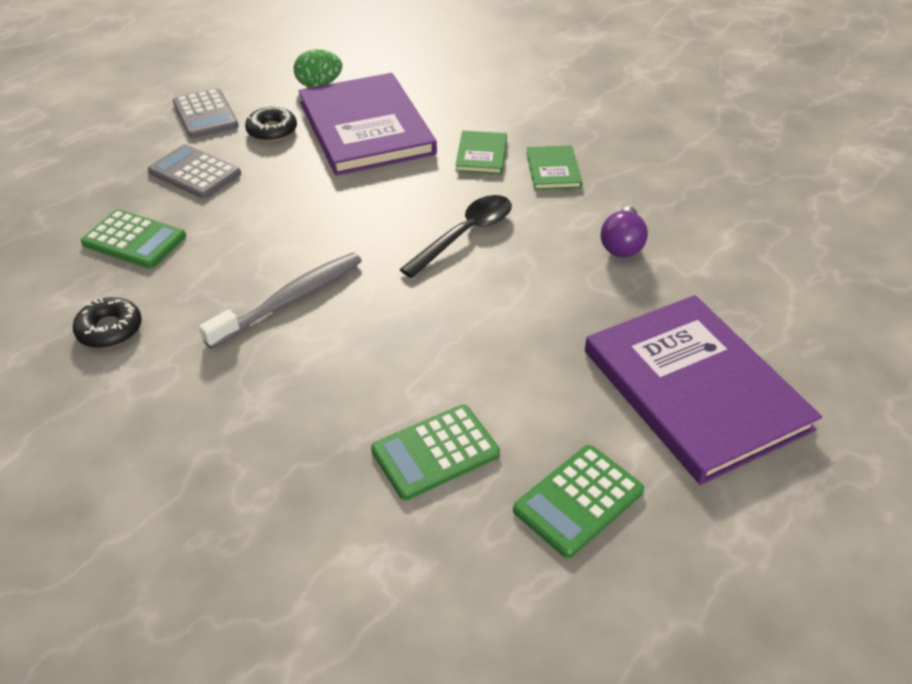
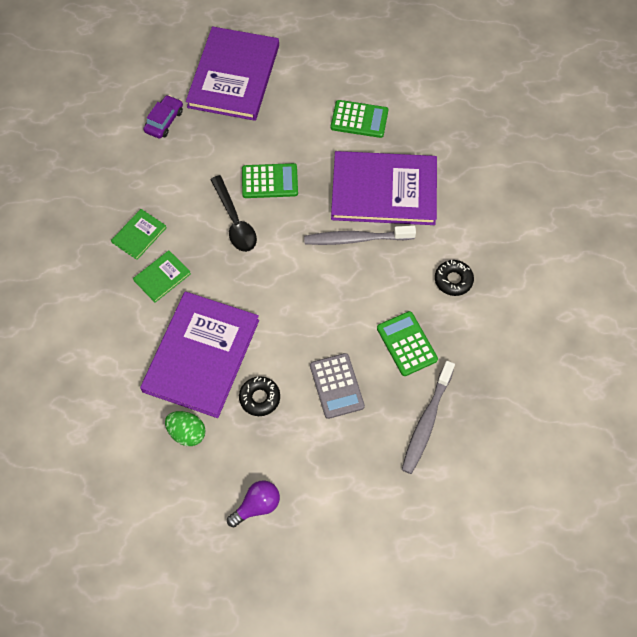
camera: 140 degrees left, 20 degrees up
grey calculator [173,88,239,138] -> none
black spoon [400,195,512,278] -> black spoon turned 105 degrees counterclockwise [210,175,257,252]
green calculator [513,445,644,558] -> green calculator moved to [242,163,298,198]
purple light bulb [601,206,648,258] -> purple light bulb moved to [227,480,280,528]
none -> purple car [143,95,183,139]
none -> purple book [331,151,437,225]
none -> grey toothbrush [402,361,455,474]

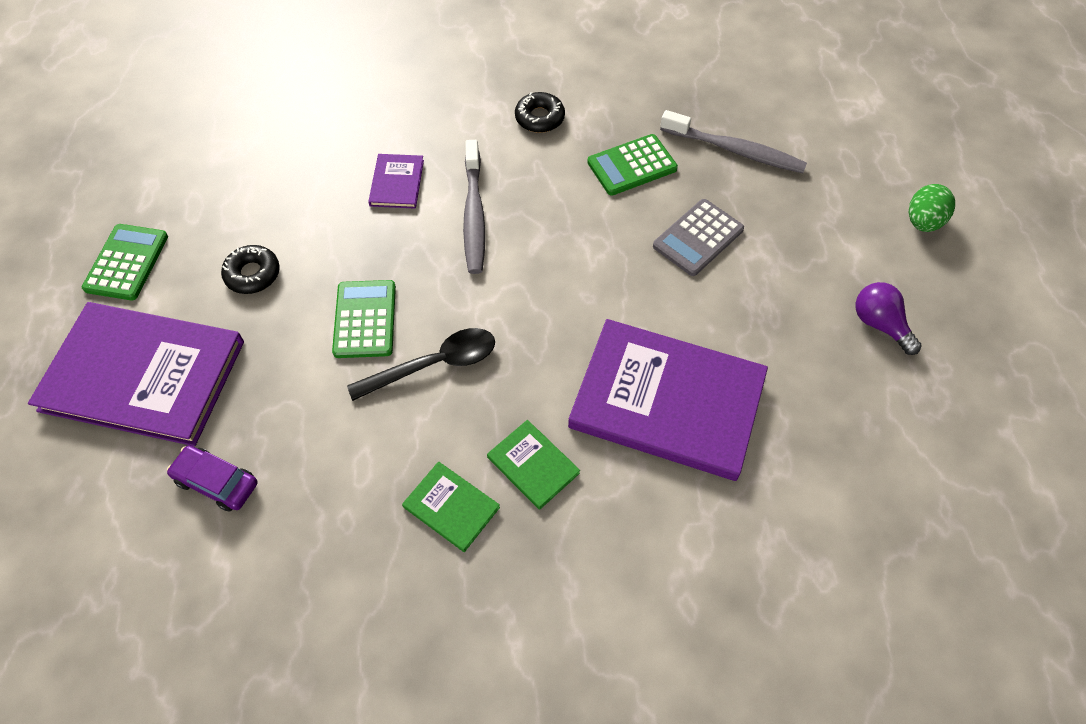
camera: 90 degrees left, 5 degrees down
green egg [165,411,206,446] -> green egg moved to [909,184,955,232]
black donut [239,376,280,416] -> black donut moved to [221,245,280,294]
grey calculator [310,353,365,419] -> grey calculator turned 150 degrees clockwise [653,199,744,276]
green calculator [331,100,388,138] -> green calculator moved to [82,224,168,300]
purple book [331,151,437,225] -> purple book [368,154,424,209], size x0.44

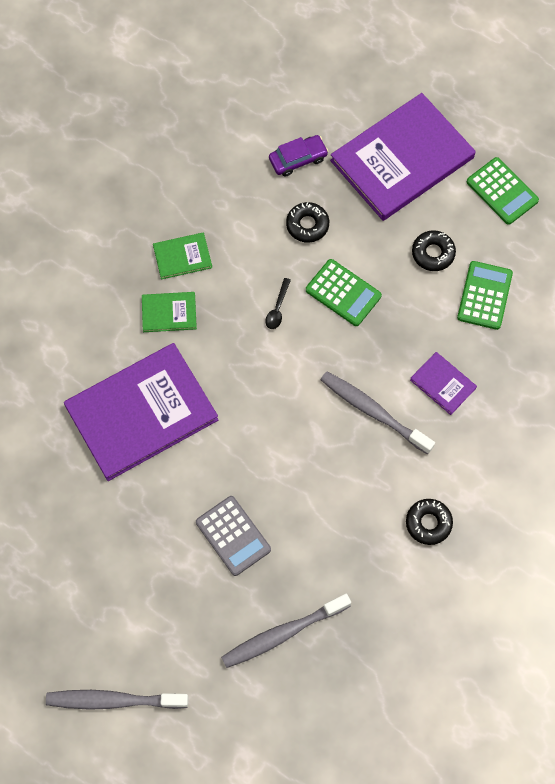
camera: 130 degrees right, 10 degrees up
black spoon [347,328,495,401] -> black spoon [265,278,291,329], size x0.52
green calculator [587,134,678,196] -> green calculator moved to [457,261,513,330]
grey calculator [653,199,744,276] -> grey calculator turned 150 degrees clockwise [196,496,271,576]
purple light bulb [856,282,922,355] -> none
green egg [909,184,955,232] -> grey toothbrush [46,690,188,710]
none -> black donut [286,202,329,243]

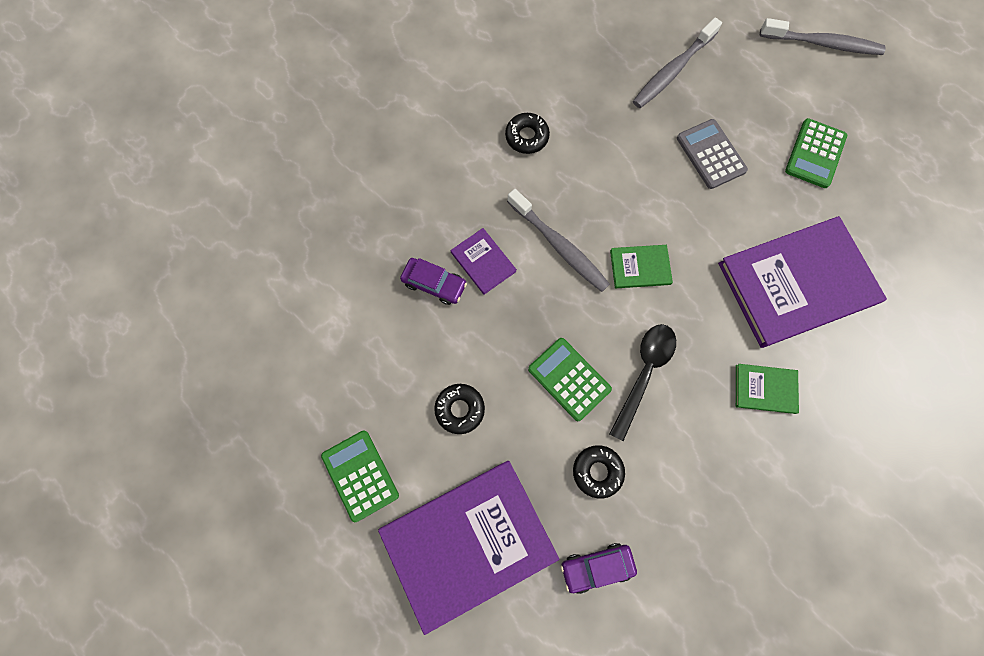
camera: 170 degrees left, 5 degrees up
green book [153,232,212,279] -> green book moved to [610,245,673,288]
grey toothbrush [221,594,351,668] -> grey toothbrush turned 150 degrees clockwise [633,17,722,108]
black spoon [265,278,291,329] -> black spoon [609,324,676,441], size x1.92
green calculator [457,261,513,330] -> green calculator moved to [785,118,847,188]
none -> purple car [400,258,467,305]

